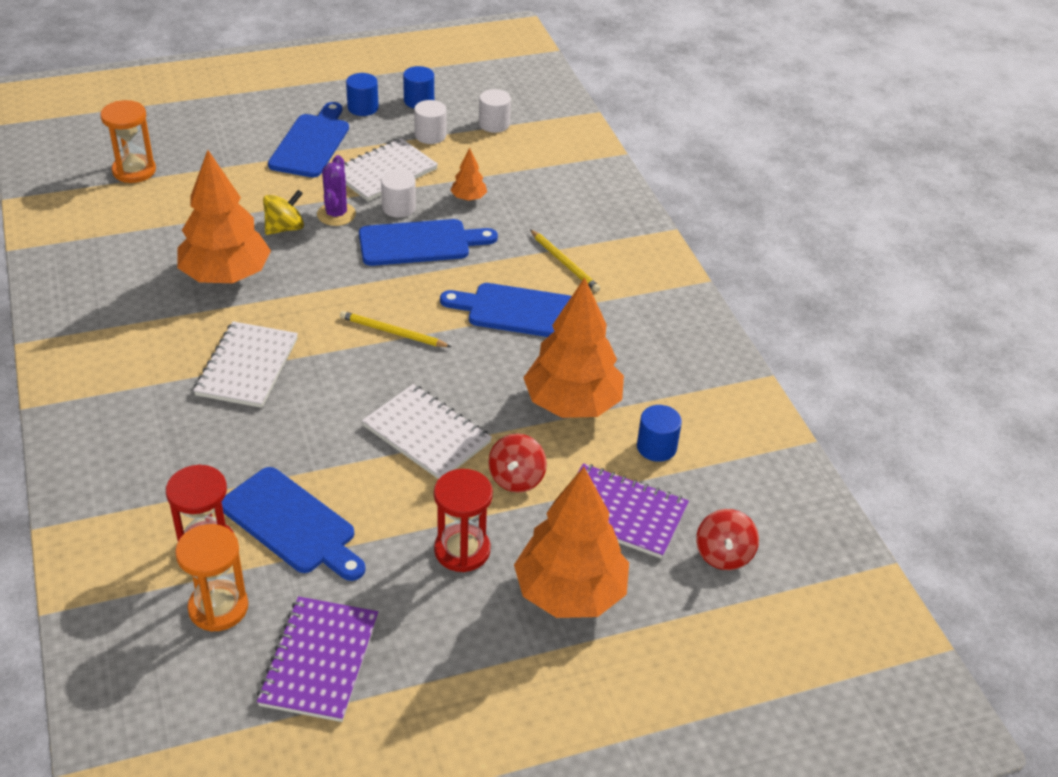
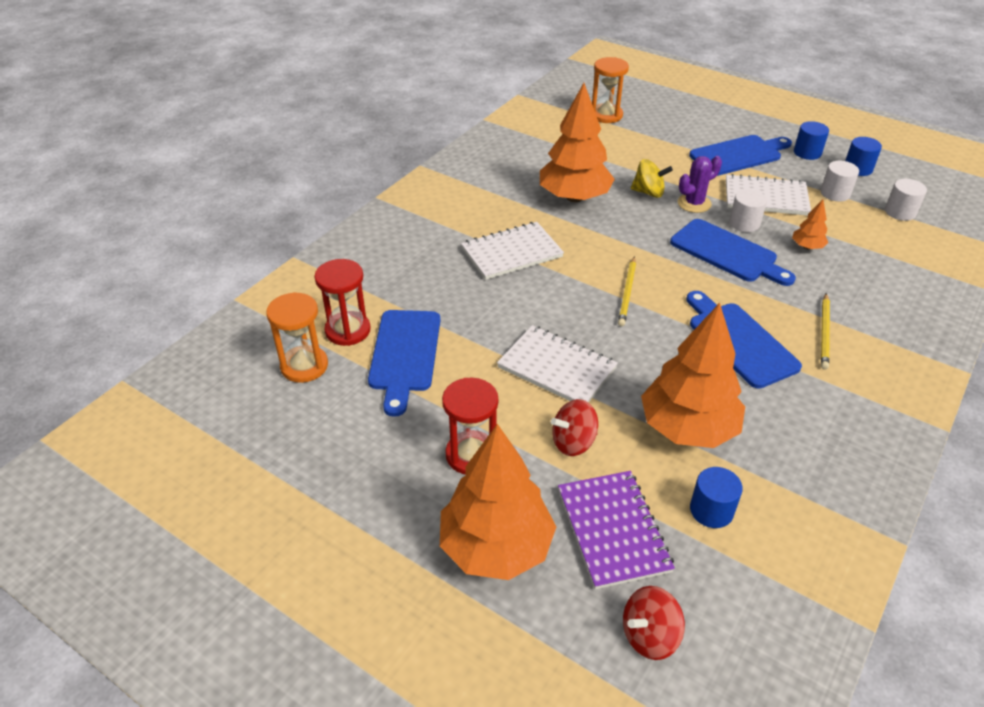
camera: 55 degrees right, 0 degrees up
purple notebook [257,596,378,722] -> none
yellow pencil [340,311,451,347] -> yellow pencil turned 150 degrees counterclockwise [618,256,636,326]
white notebook [362,384,492,479] -> white notebook turned 60 degrees counterclockwise [497,325,618,403]

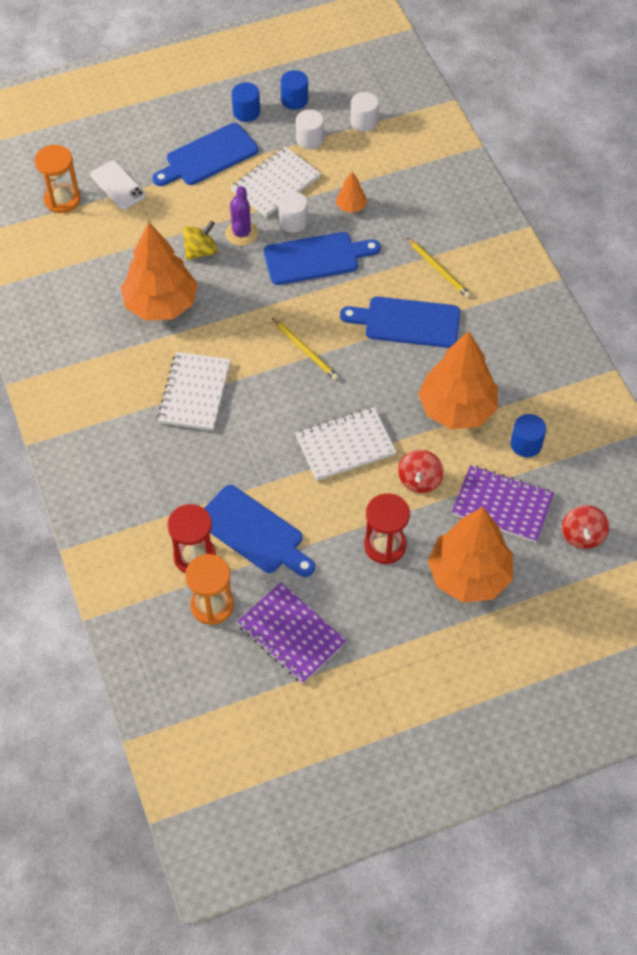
camera: 55 degrees left, 15 degrees up
blue cutting board [689,135,792,176] -> blue cutting board turned 135 degrees counterclockwise [152,123,258,186]
none -> white phone [90,160,146,209]
none -> purple notebook [237,582,347,684]

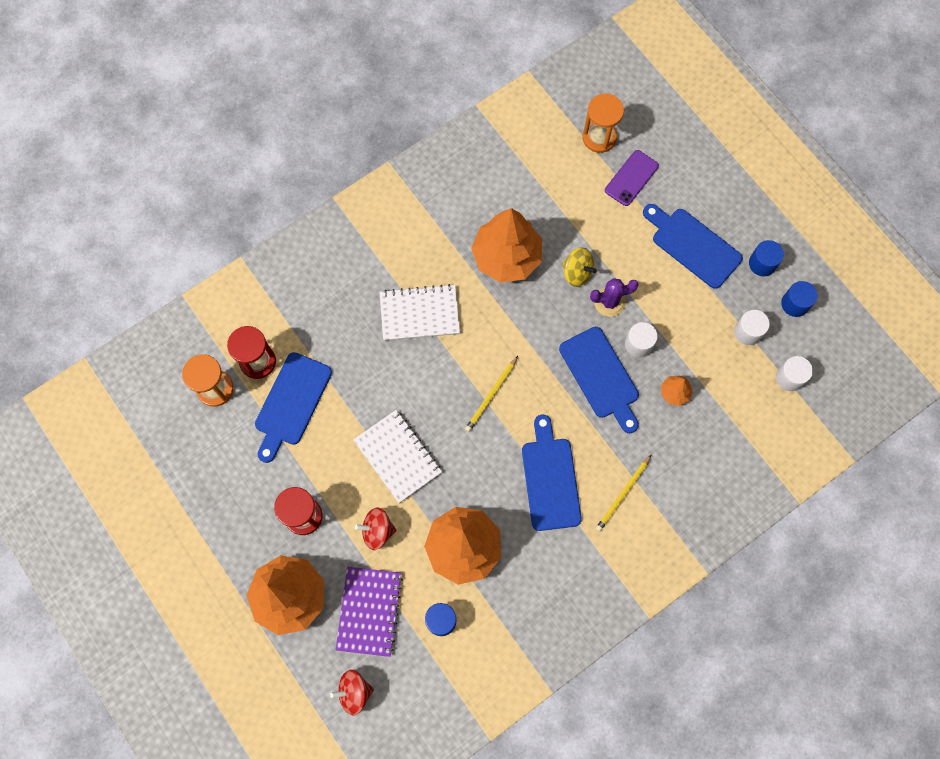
camera: 75 degrees right, 15 degrees up
white phone [90,160,146,209] -> purple phone [605,150,659,206]
white notebook [231,147,321,217] -> none
purple notebook [237,582,347,684] -> none

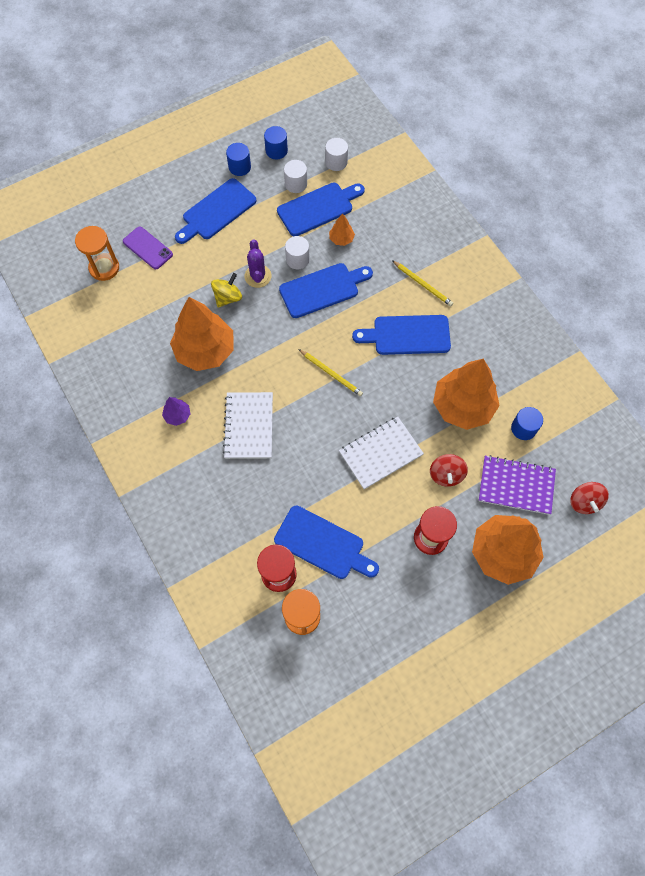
camera: 85 degrees left, 5 degrees down
none -> purple tree [162,397,190,426]
none -> blue cutting board [277,183,365,236]

